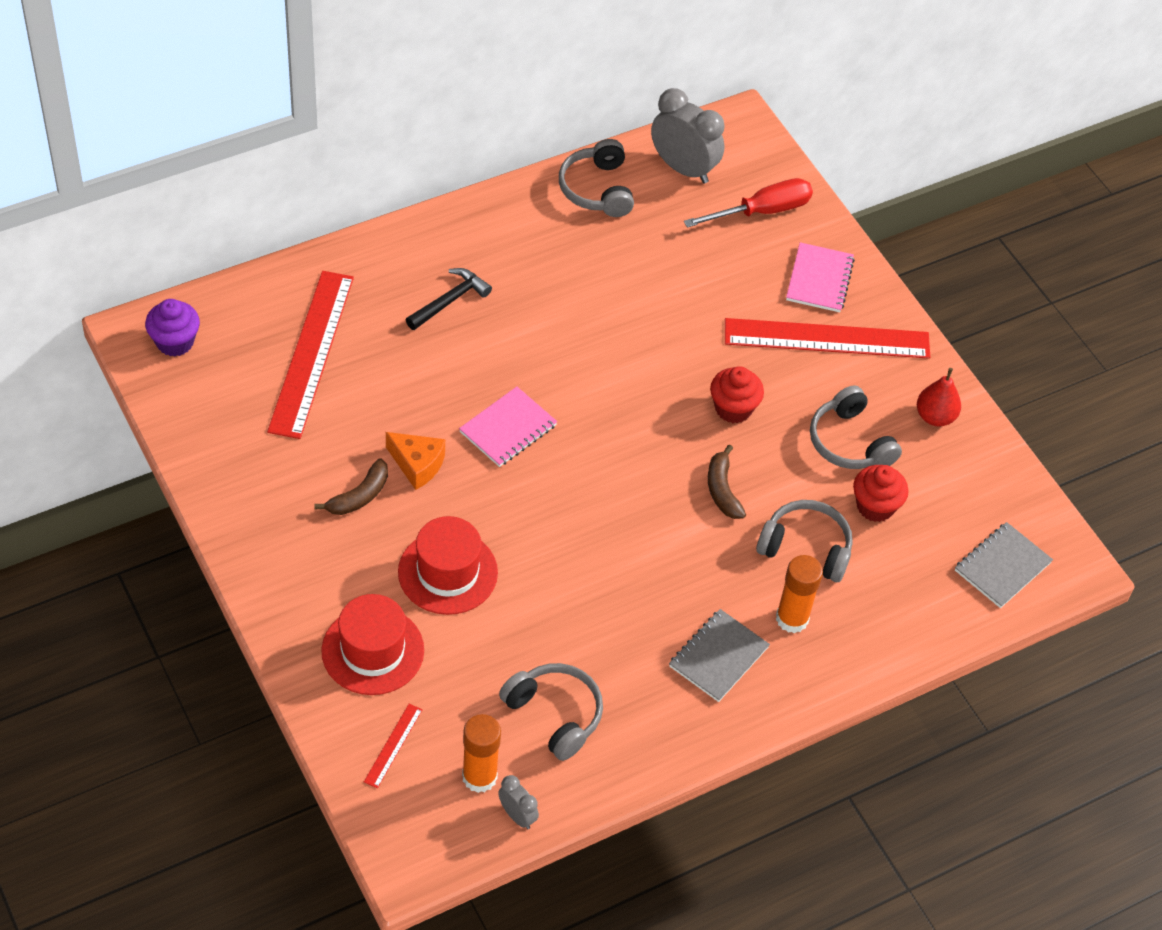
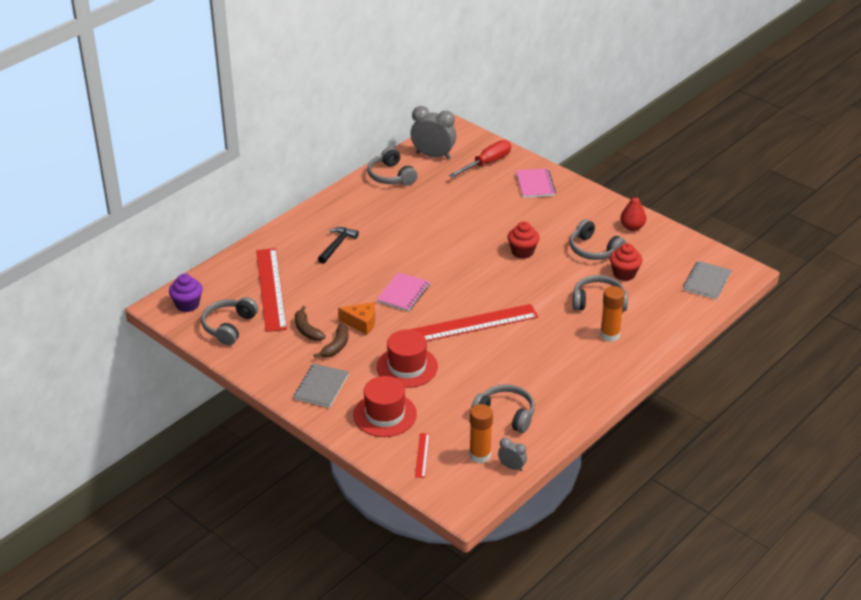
camera: 15 degrees left, 15 degrees down
grey notebook [669,609,770,702] -> grey notebook moved to [294,364,349,408]
brown banana [708,445,746,519] -> brown banana moved to [295,306,326,341]
red ruler [725,318,930,359] -> red ruler moved to [409,304,538,341]
none -> grey headphones [201,297,258,345]

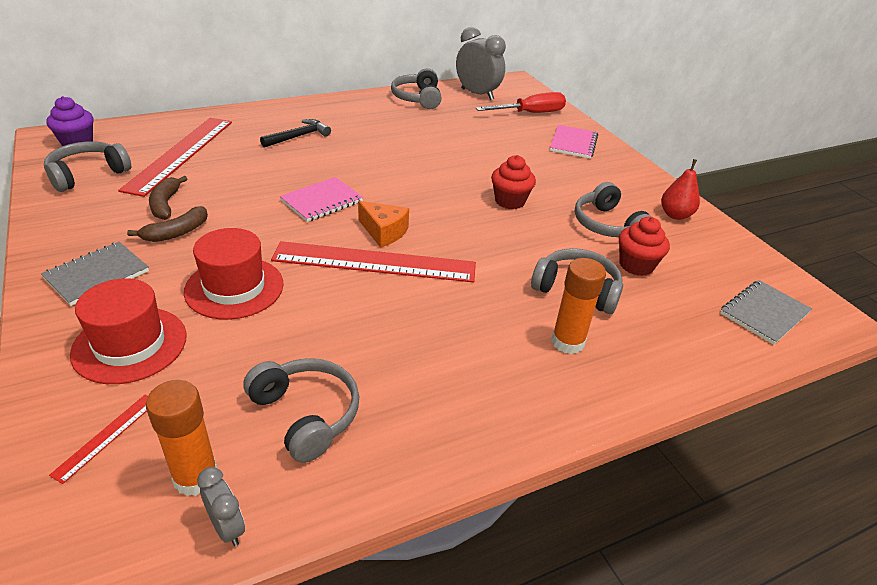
camera: 20 degrees right, 0 degrees up
orange cheese [338,302,375,335] -> orange cheese moved to [358,201,409,248]

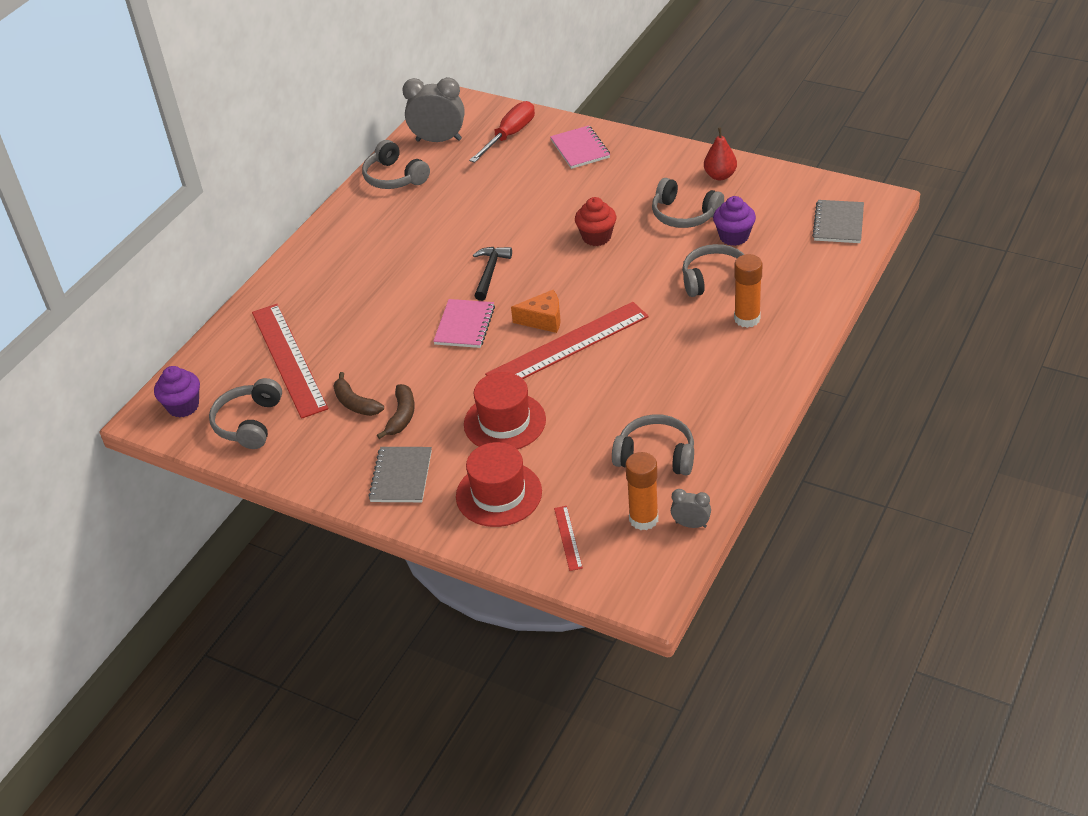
camera: 30 degrees left, 5 degrees up
black hammer [260,119,331,148] -> black hammer moved to [473,247,512,301]
red cupcake [619,217,670,276] -> purple cupcake [713,196,756,246]

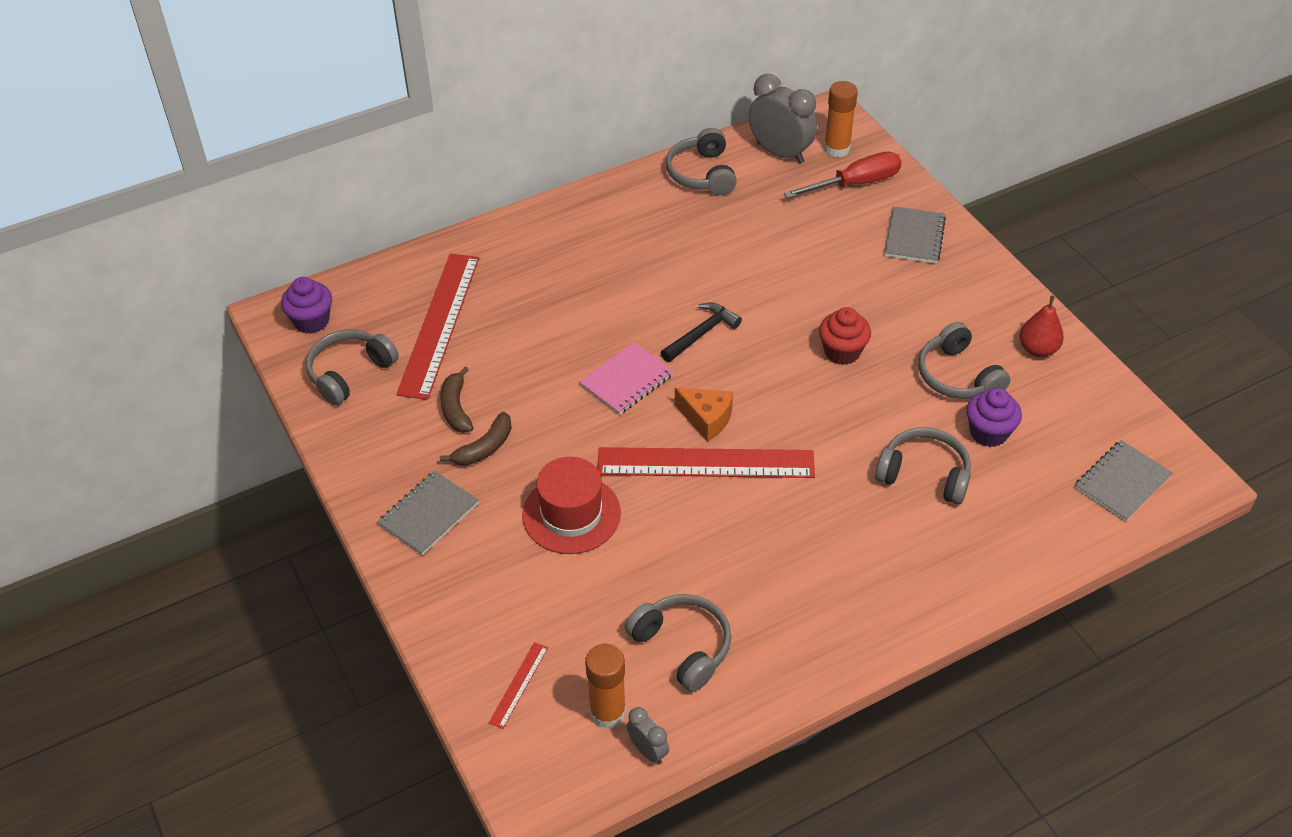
camera: 30 degrees right, 5 degrees up
red hat [456,442,542,527] -> none
pink notebook [550,125,610,169] -> grey notebook [885,206,946,264]
orange glue stick [734,254,762,328] -> orange glue stick moved to [824,81,858,158]

